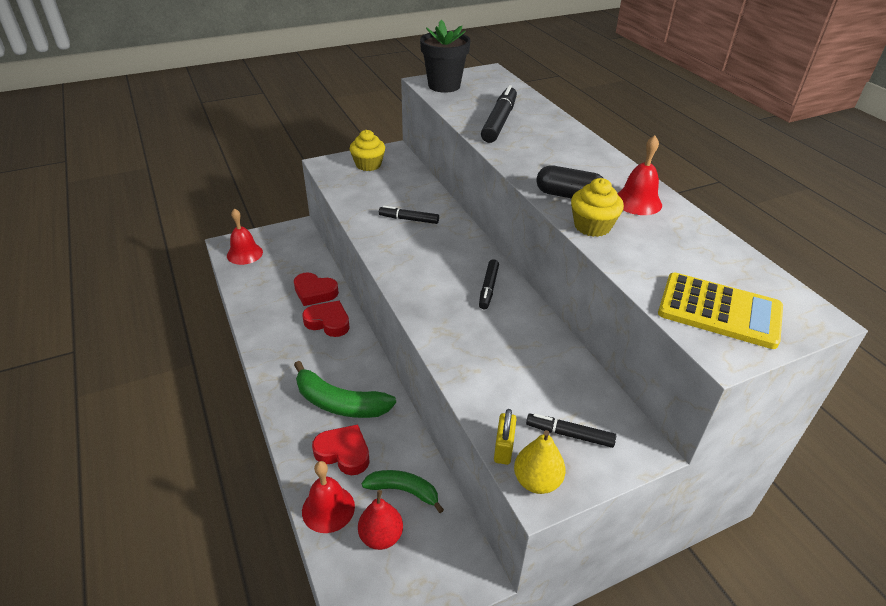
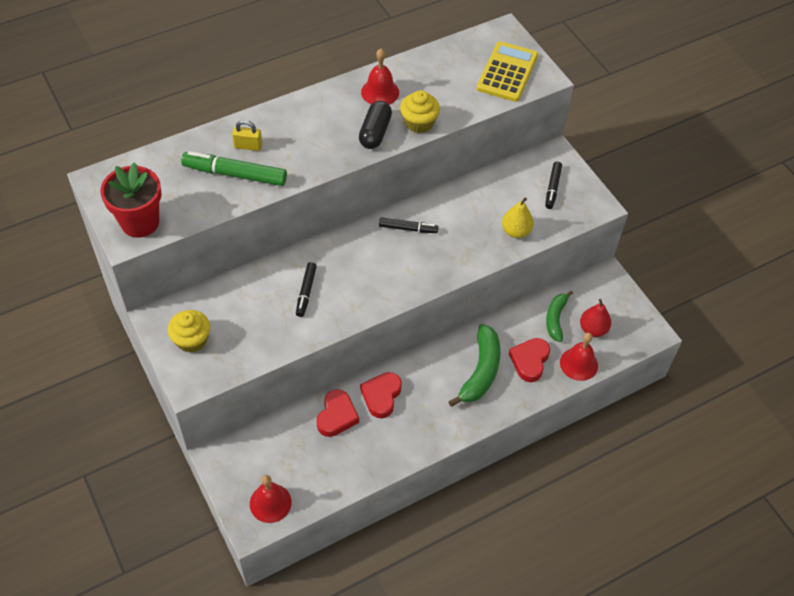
camera: 95 degrees left, 15 degrees up
black flower pot [420,20,471,93] -> red flower pot [100,162,162,238]
black marker [481,85,517,143] -> green marker [181,151,287,186]
yellow padlock [494,409,516,465] -> yellow padlock moved to [232,120,262,151]
yellow pear [514,430,566,494] -> yellow pear moved to [502,197,534,238]

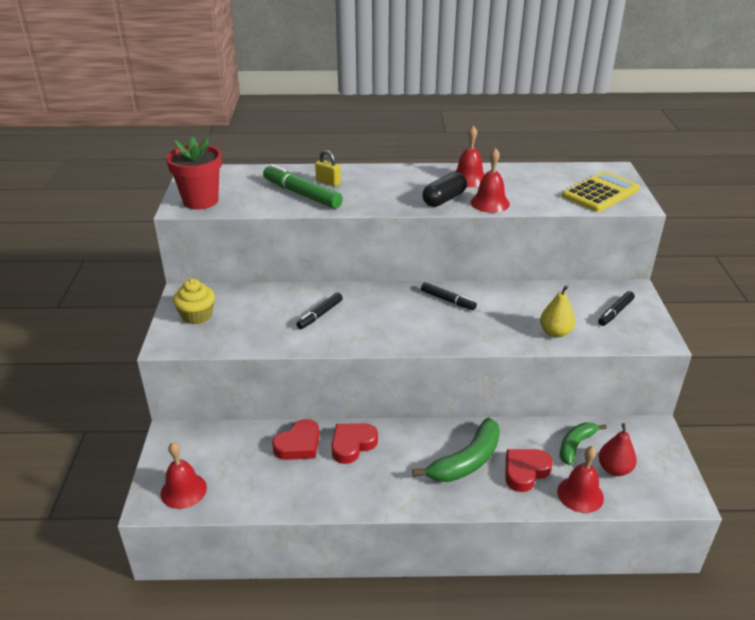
camera: 30 degrees right, 20 degrees down
yellow cupcake [400,90,440,133] -> red bell [471,148,510,213]

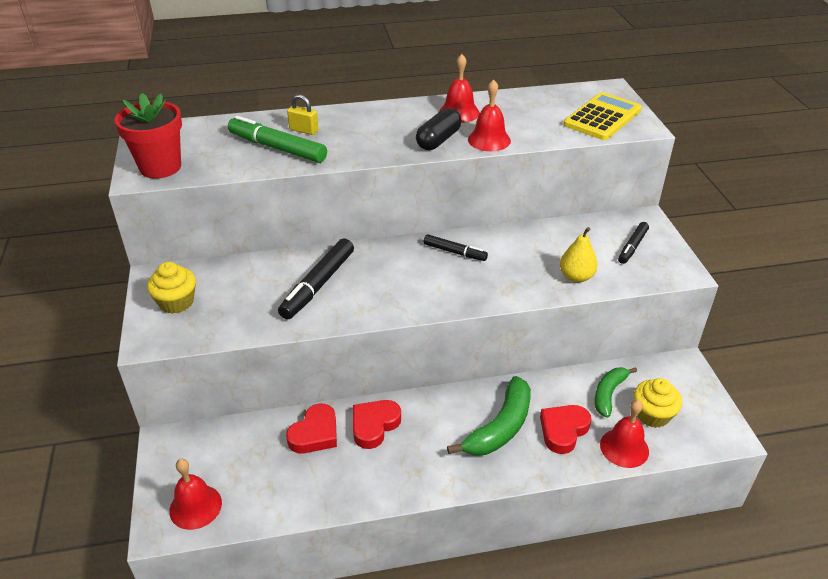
camera: 10 degrees left, 5 degrees up
black marker [296,292,343,329] -> black marker [278,238,354,320], size x1.68
red pear [599,423,637,476] -> yellow cupcake [634,378,682,428]

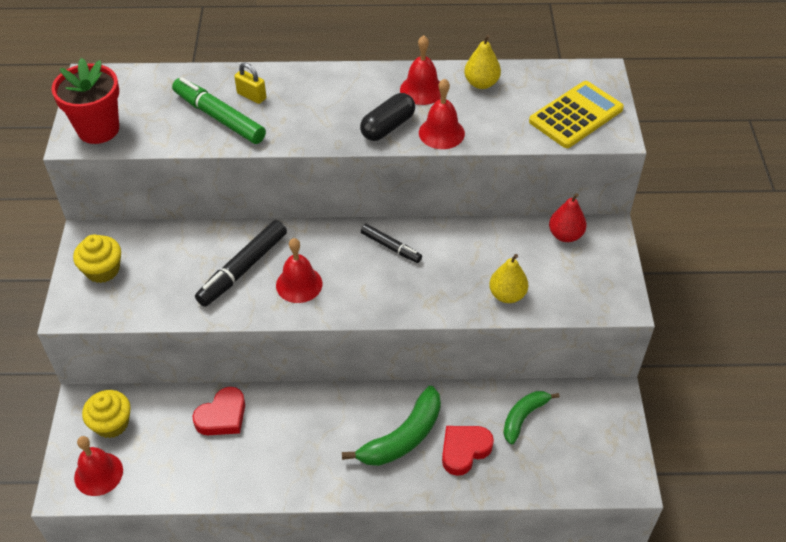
camera: 10 degrees right, 10 degrees up
red heart [353,400,401,449] -> none
red bell [600,400,649,468] -> red bell moved to [276,238,323,303]
black marker [618,222,649,264] -> none
yellow cupcake [634,378,682,428] -> yellow cupcake moved to [82,390,131,438]
none -> yellow pear [464,35,501,89]
none -> red pear [549,193,587,242]

